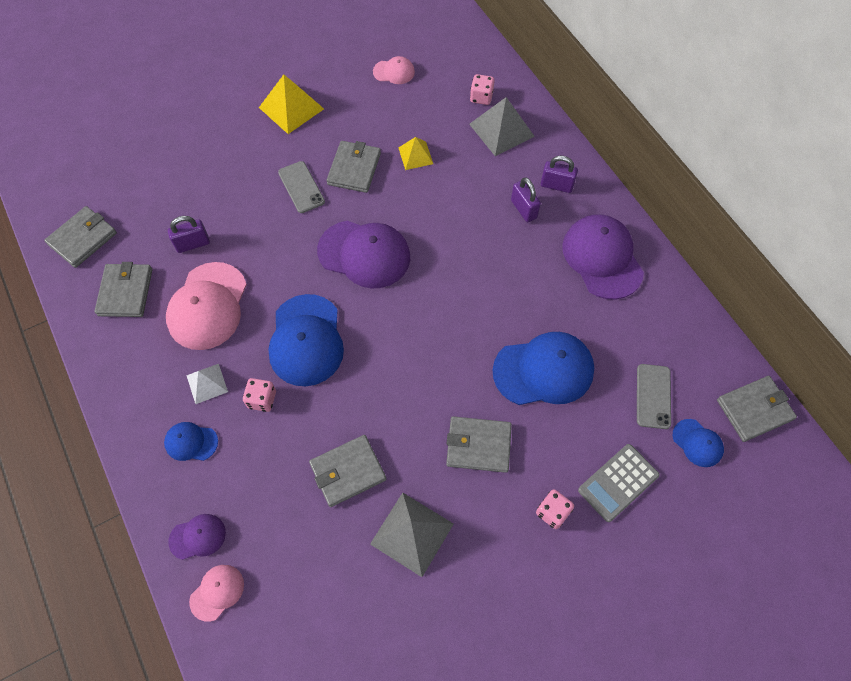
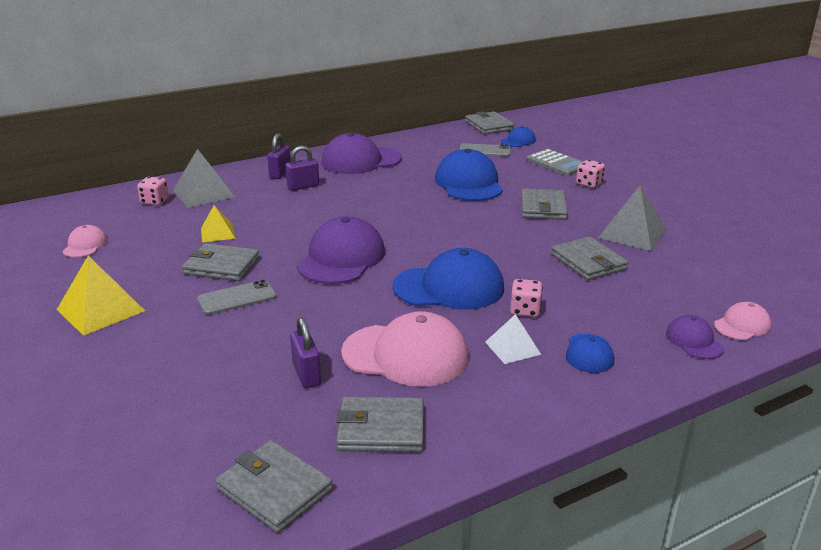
camera: 90 degrees left, 35 degrees down
pink cap [189,565,244,622] -> pink cap turned 105 degrees clockwise [714,302,771,340]

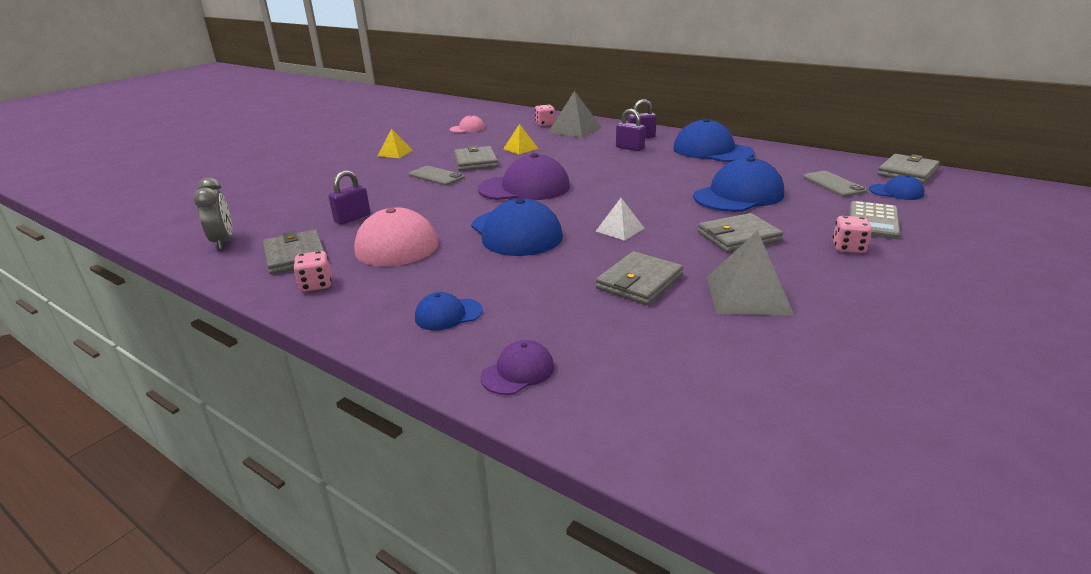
camera: 65 degrees right, 0 degrees up
yellow pyramid [57,256,145,336] -> yellow pyramid [378,129,413,158], size x0.60
grey wallet [215,440,333,533] -> grey clock [193,177,232,250]
purple cap [321,133,402,174] -> blue cap [673,118,755,162]
white pyramid [485,314,541,364] -> white pyramid moved to [596,198,645,241]
pink dice [510,279,543,317] -> pink dice moved to [293,251,331,292]
pink cap [714,302,771,340] -> none

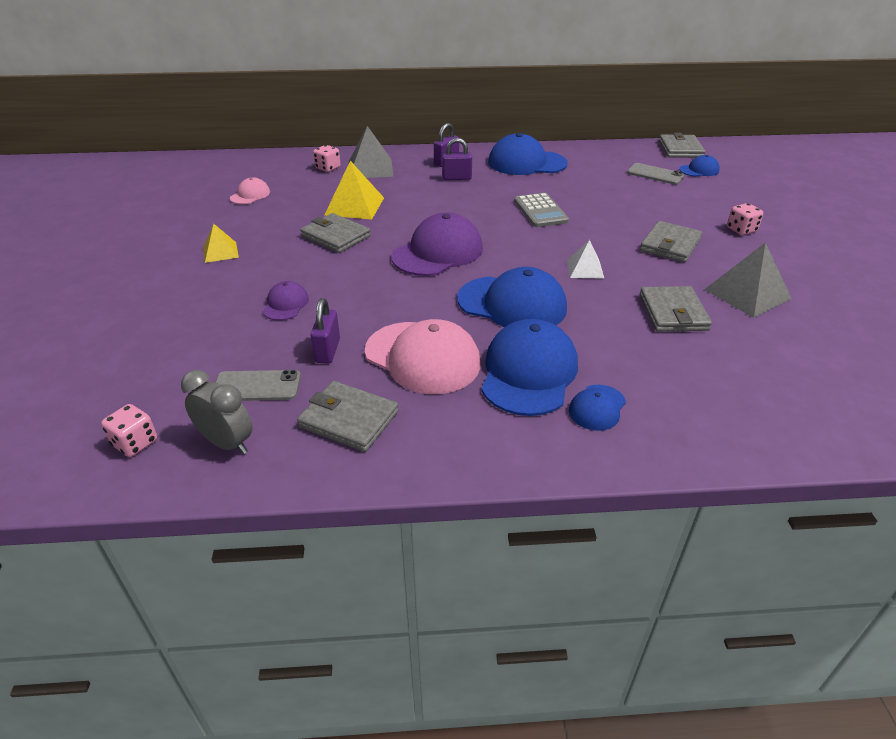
camera: 40 degrees left, 10 degrees up
pink dice [293,251,331,292] -> pink dice moved to [101,404,157,457]
grey phone [409,166,465,186] -> grey phone moved to [216,370,301,401]
purple cap [481,340,554,395] -> purple cap moved to [263,281,309,320]
yellow pyramid [503,124,539,154] -> yellow pyramid [324,161,384,220], size x1.67
blue cap [693,157,784,212] -> blue cap moved to [481,319,578,416]
grey calculator [849,201,900,239] -> grey calculator moved to [514,193,569,227]

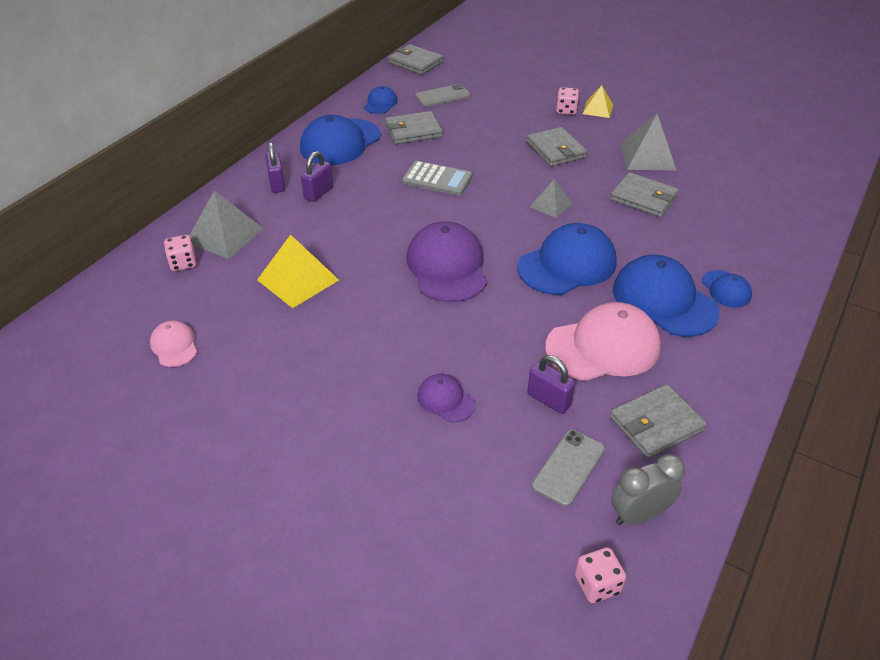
camera: 55 degrees left, 5 degrees up
yellow pyramid [203,224,239,263] -> yellow pyramid moved to [583,85,613,118]
grey wallet [300,213,371,253] -> grey wallet moved to [385,111,443,145]
white pyramid [567,240,604,279] -> grey pyramid [530,179,572,218]
blue cap [679,155,720,177] -> blue cap moved to [364,86,398,114]

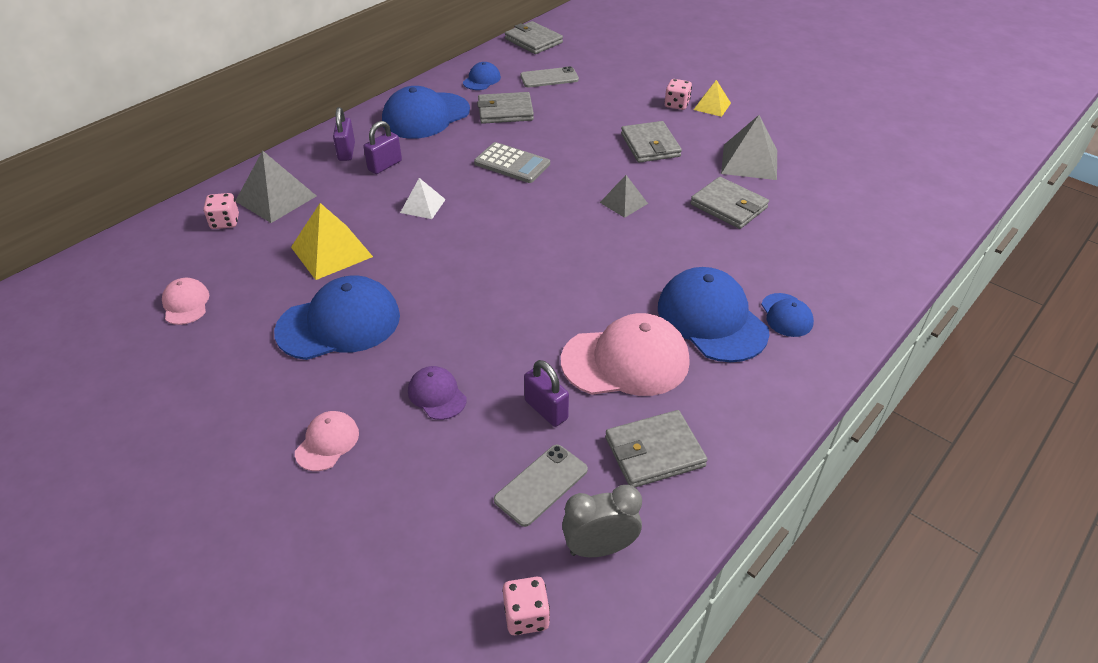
camera: 10 degrees right, 0 degrees up
purple cap [406,221,487,302] -> none
blue cap [517,223,617,295] -> blue cap moved to [274,275,400,360]
none -> pink cap [295,411,359,471]
none -> white pyramid [400,178,446,219]

